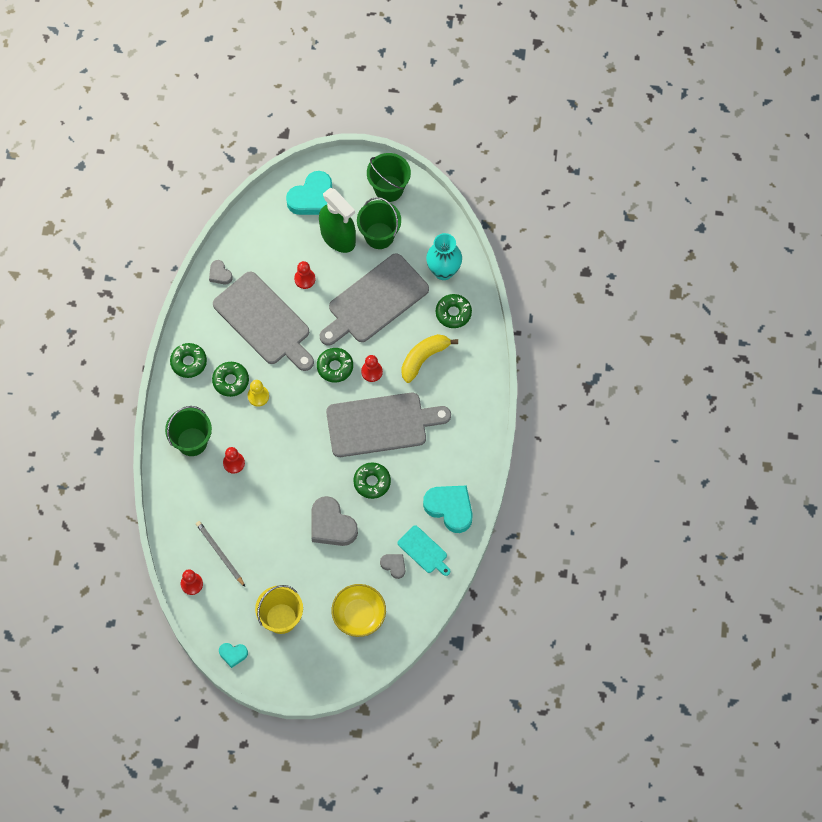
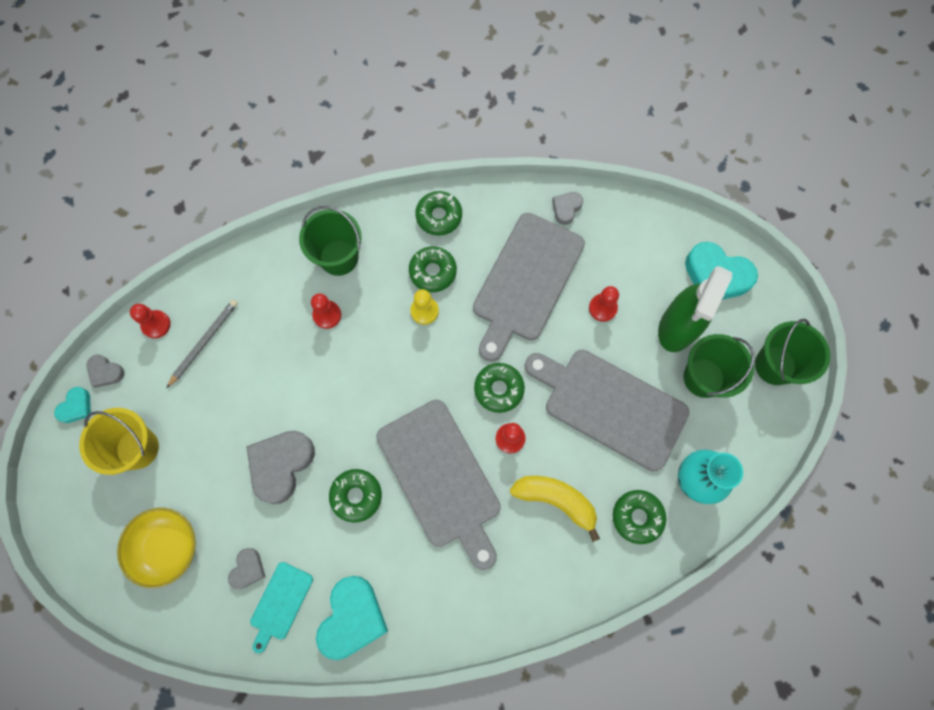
camera: 70 degrees right, 5 degrees up
turquoise heart [219,643,248,668] -> turquoise heart turned 135 degrees counterclockwise [54,387,91,423]
none -> grey heart [86,354,125,388]

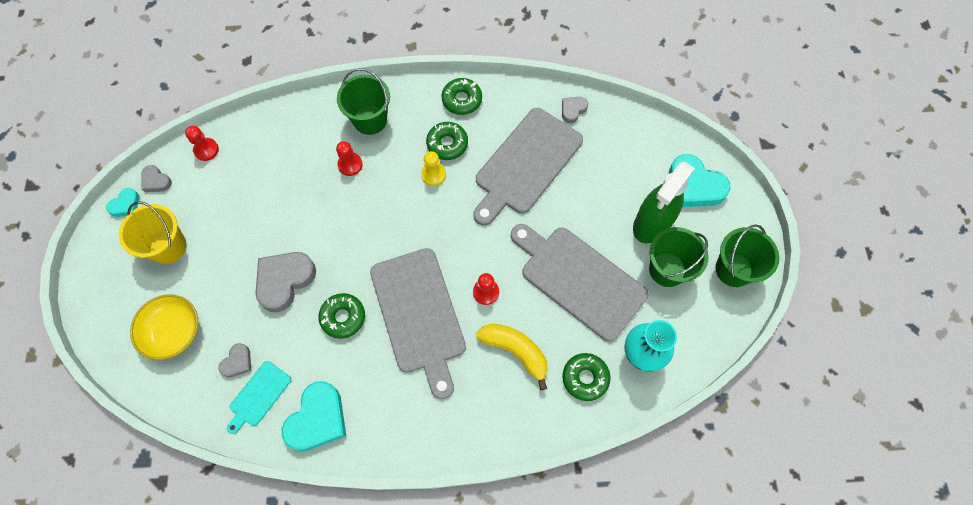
camera: 10 degrees right, 5 degrees down
grey pencil [166,300,238,388] -> none
green donut [474,363,525,413] -> none
red pawn [589,286,619,322] -> none

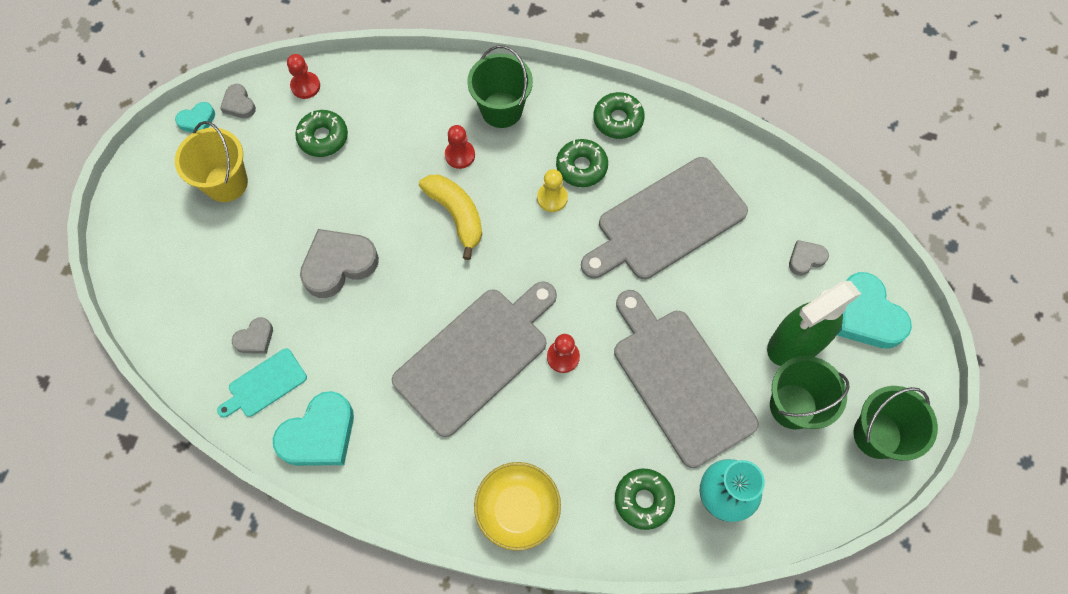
camera: 20 degrees right, 0 degrees up
yellow bowl [130,295,199,360] -> yellow bowl moved to [474,462,561,551]
green donut [318,293,365,339] -> green donut moved to [295,110,348,157]
grey cutting board [370,248,466,399] -> grey cutting board turned 135 degrees counterclockwise [392,281,557,437]
yellow banana [476,323,548,390] -> yellow banana moved to [419,175,482,260]
grey heart [562,97,588,123] -> grey heart moved to [789,240,829,276]

